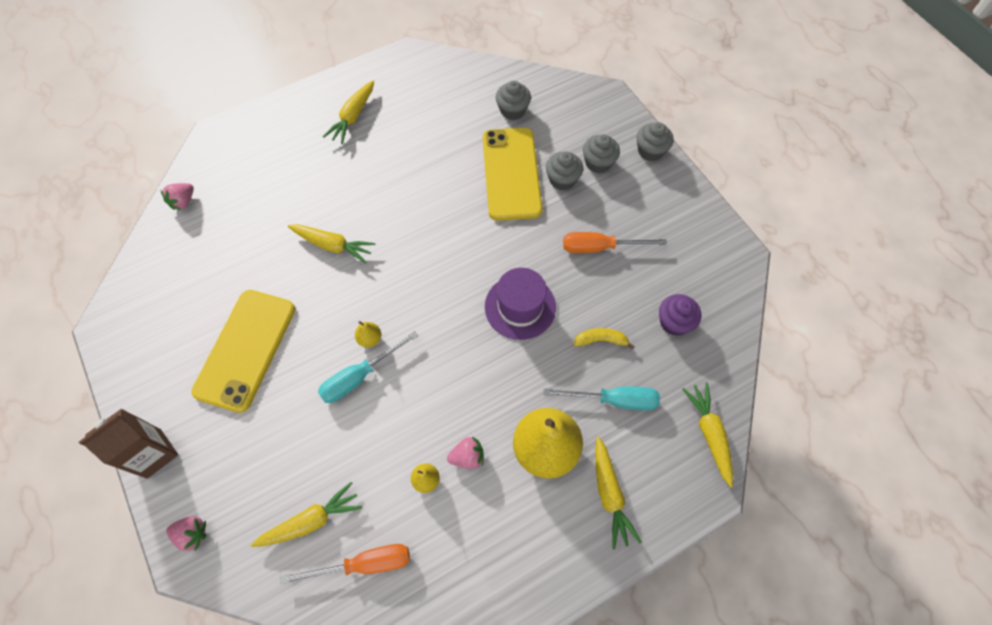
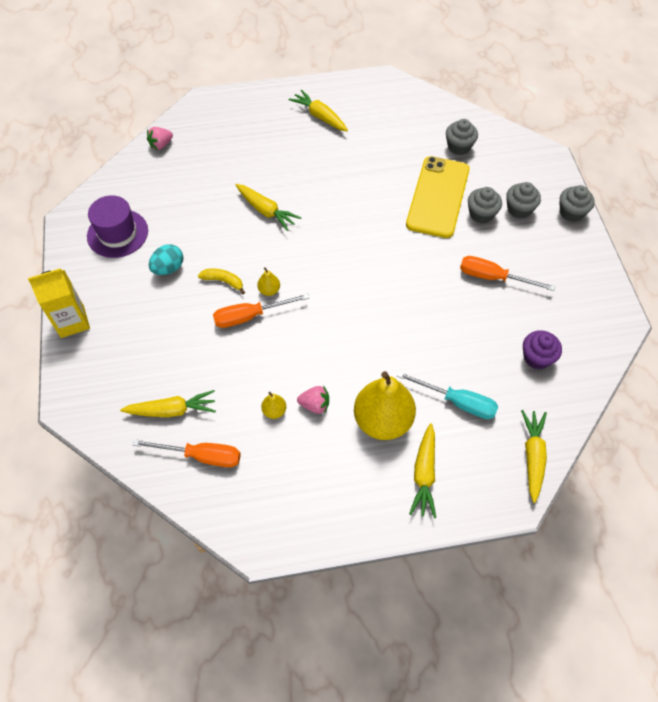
camera: 20 degrees right, 5 degrees down
brown carton [79,408,178,479] -> yellow carton [28,268,90,338]
pink strawberry [166,516,206,551] -> none
yellow phone [191,290,295,413] -> turquoise egg [149,244,183,275]
turquoise screwdriver [318,331,418,403] -> orange screwdriver [213,294,309,328]
yellow carrot [323,81,374,144] -> yellow carrot turned 90 degrees clockwise [289,90,348,132]
purple hat [485,268,556,340] -> purple hat moved to [87,195,148,258]
yellow banana [574,328,635,350] -> yellow banana moved to [198,269,245,294]

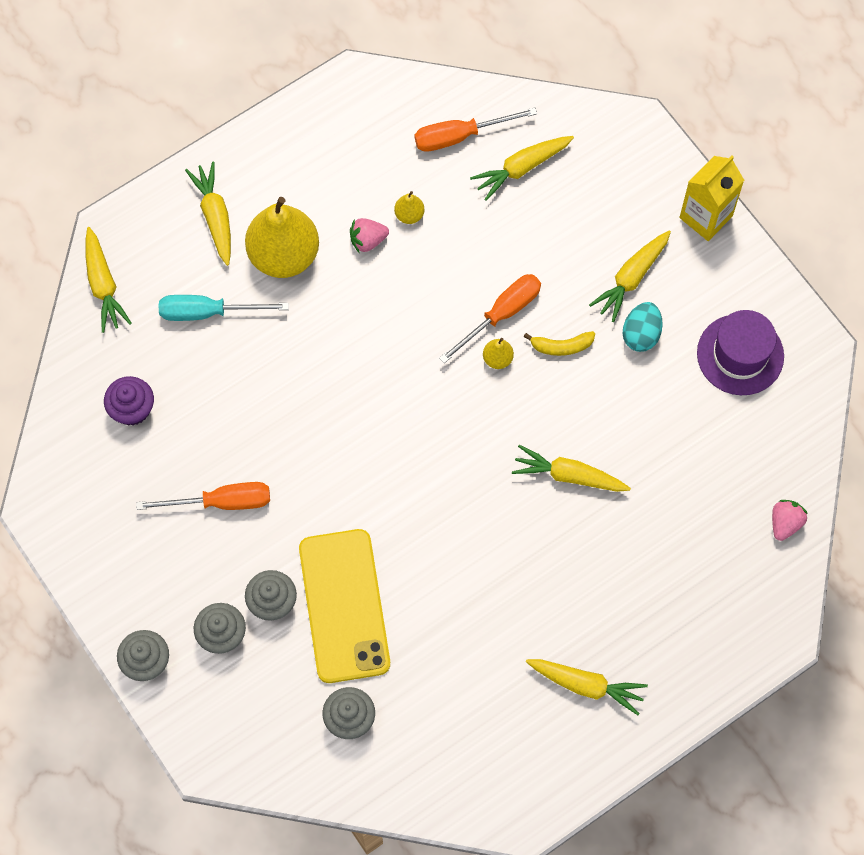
camera: 155 degrees right, 10 degrees up
none -> yellow carrot [589,230,671,322]

